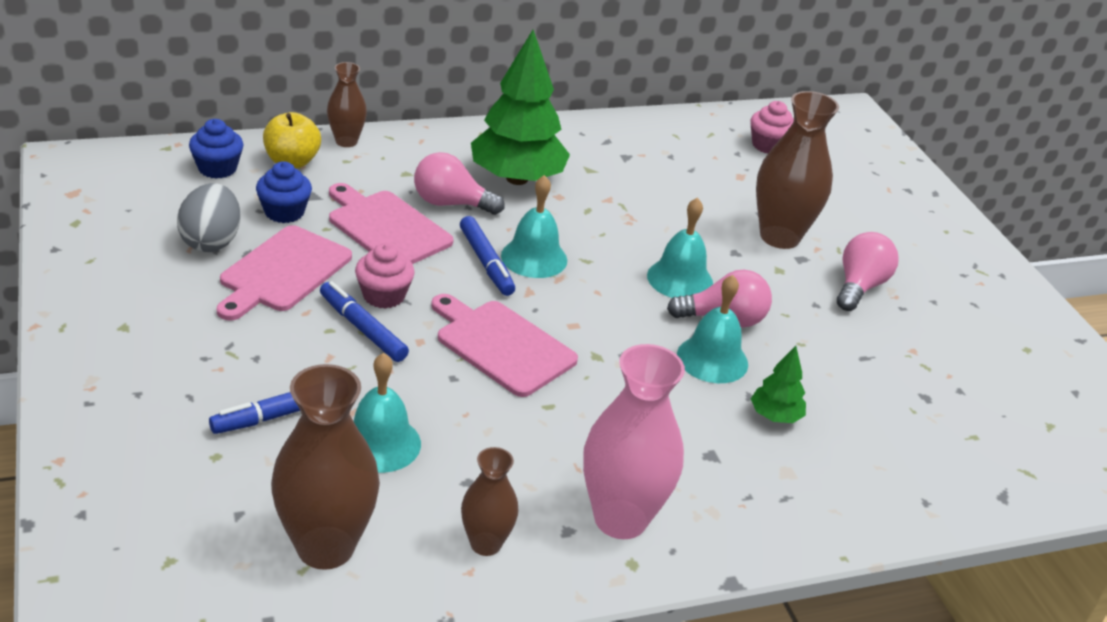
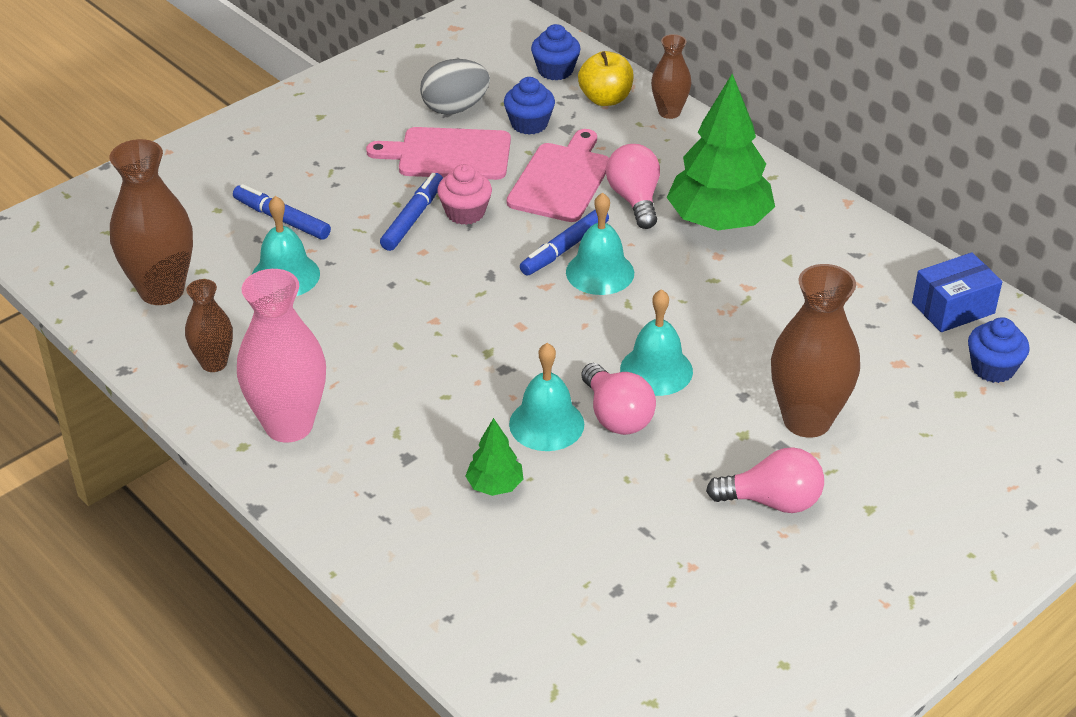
camera: 70 degrees right, 5 degrees up
pink cutting board [431,294,578,397] -> none
pink cupcake [751,101,794,153] -> blue cupcake [968,317,1030,383]
none -> blue box [912,252,1002,332]

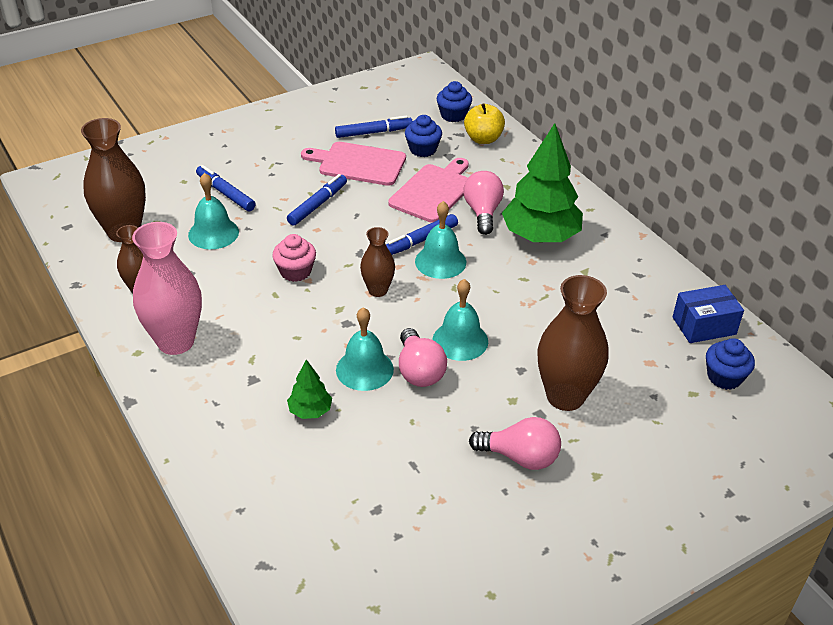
camera: 10 degrees right, 0 degrees up
grey egg [420,59,490,115] -> blue marker [335,116,413,138]
pink cupcake [437,164,492,225] -> pink cupcake moved to [272,234,316,282]
brown vase [651,34,691,119] -> brown vase moved to [360,227,395,297]

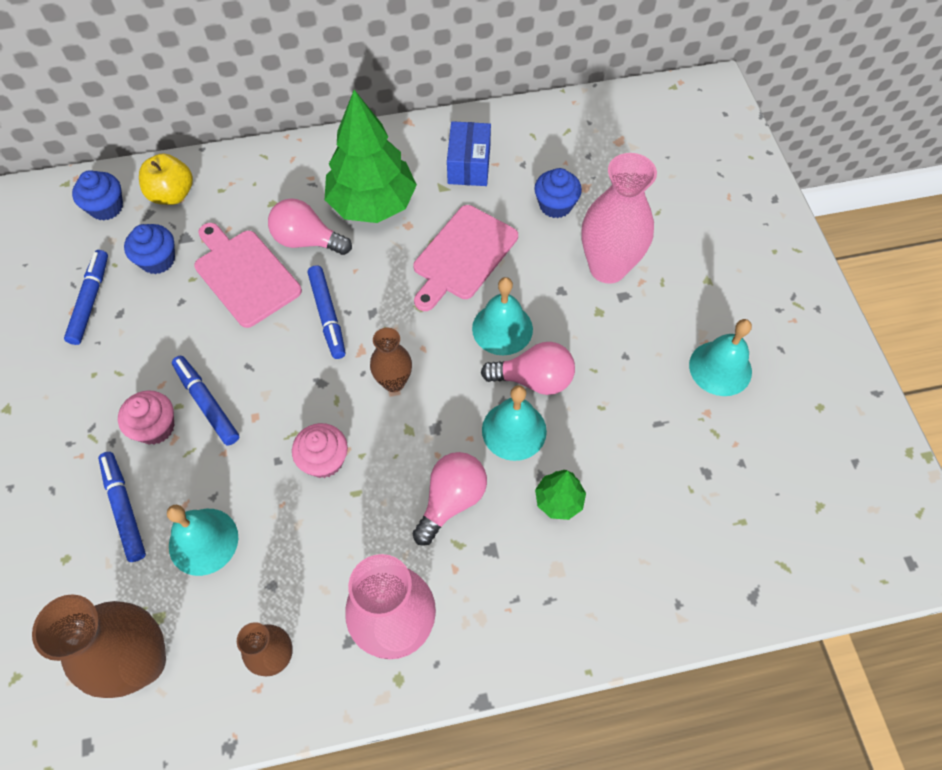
camera: 70 degrees left, 20 degrees up
blue marker [196,165,256,211] -> blue marker turned 90 degrees clockwise [98,452,146,562]
pink cutting board [301,142,406,186] -> pink cutting board moved to [413,205,518,311]
turquoise bell [415,201,466,279] -> turquoise bell moved to [689,319,752,396]
pink light bulb [469,417,561,470] -> pink light bulb moved to [413,452,487,546]
brown vase [537,275,609,411] -> pink vase [582,153,657,284]
blue box [673,285,744,343] -> blue box moved to [447,121,491,186]
blue cupcake [706,338,755,390] -> blue cupcake moved to [534,168,582,218]
none -> pink cupcake [118,390,174,445]

